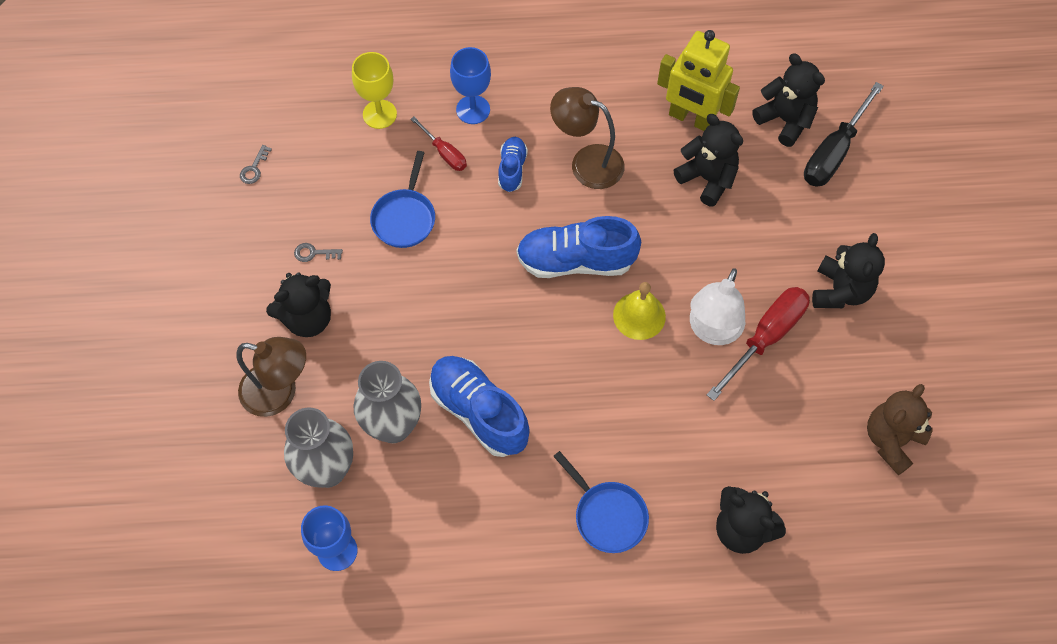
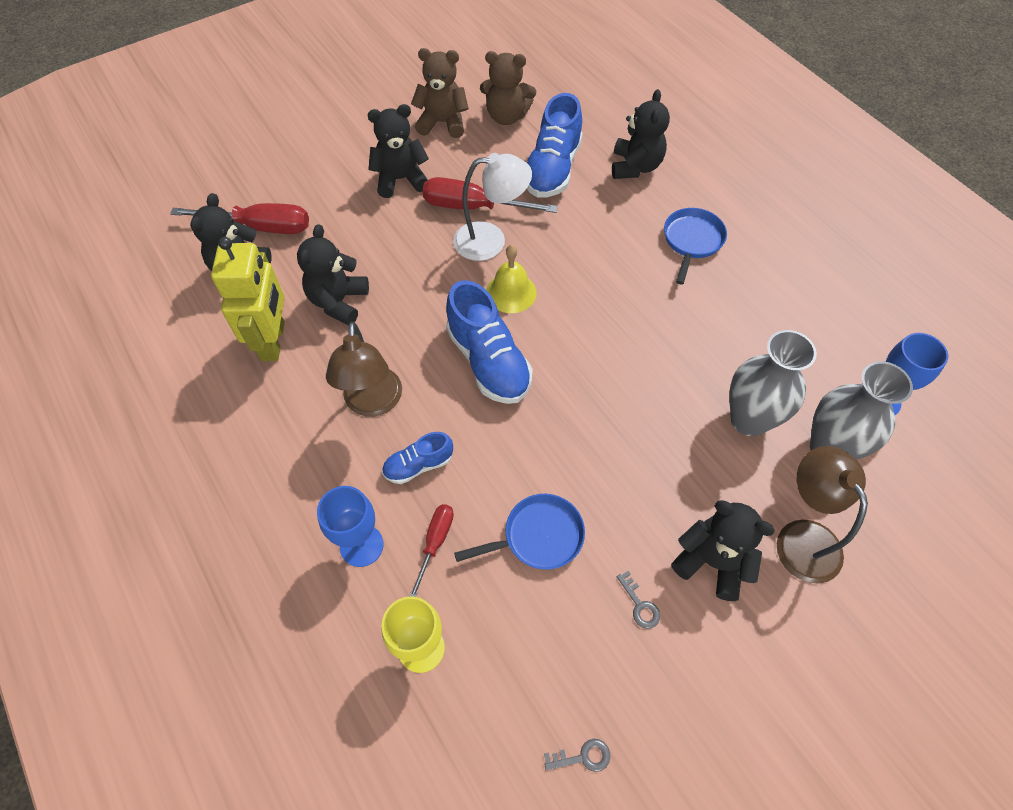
camera: 120 degrees left, 5 degrees down
blue shoe [429,356,530,457] -> blue shoe moved to [527,93,582,197]
black screwdriver [804,82,884,187] -> red screwdriver [170,203,309,234]
none -> brown teddy bear [411,48,469,138]

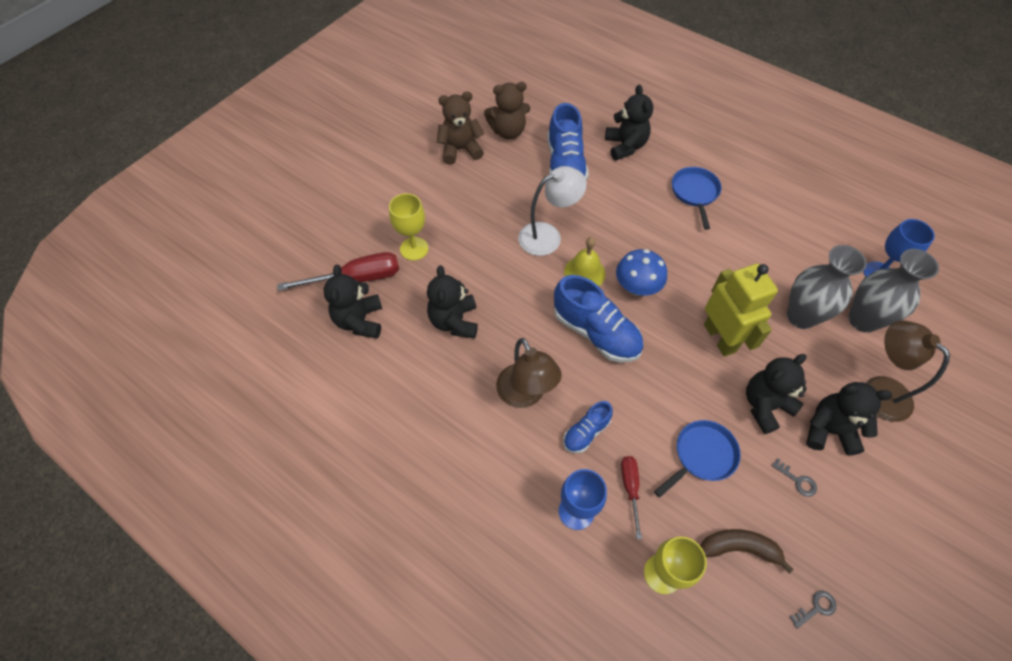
camera: 20 degrees left, 0 degrees up
yellow robot [211,237,285,361] -> yellow robot moved to [704,263,778,357]
black teddy bear [367,104,429,198] -> black teddy bear moved to [746,354,807,434]
red screwdriver [422,177,558,213] -> none
none -> yellow goblet [389,193,429,261]
none -> blue mushroom [616,249,667,296]
none -> brown banana [700,529,794,573]

